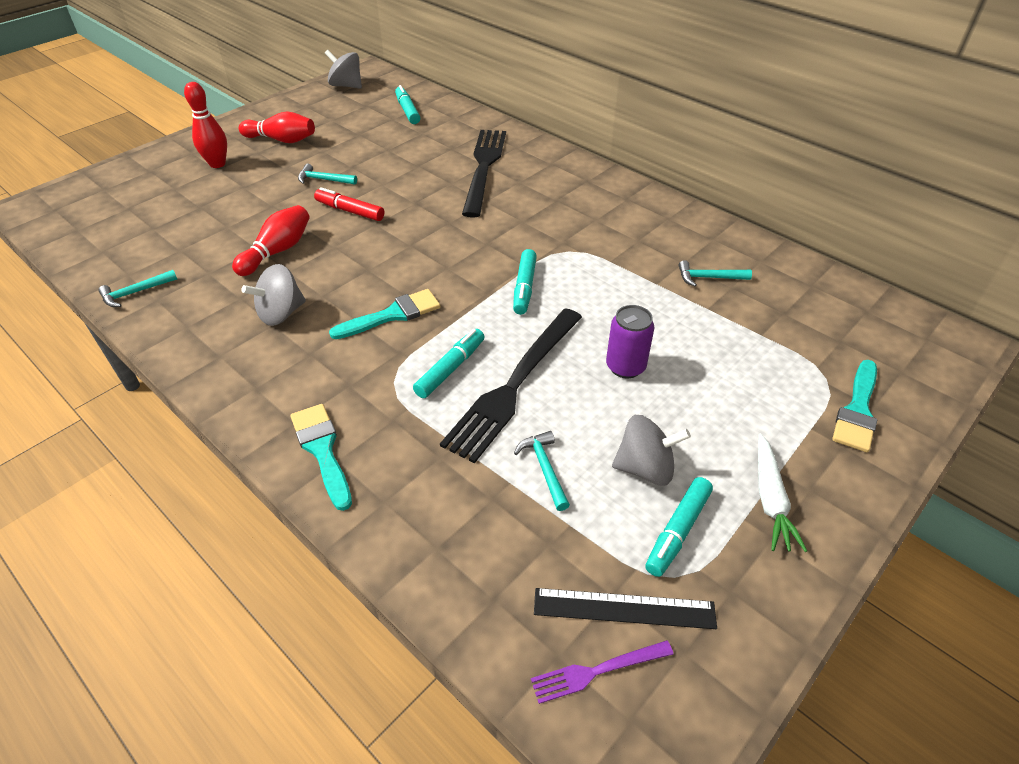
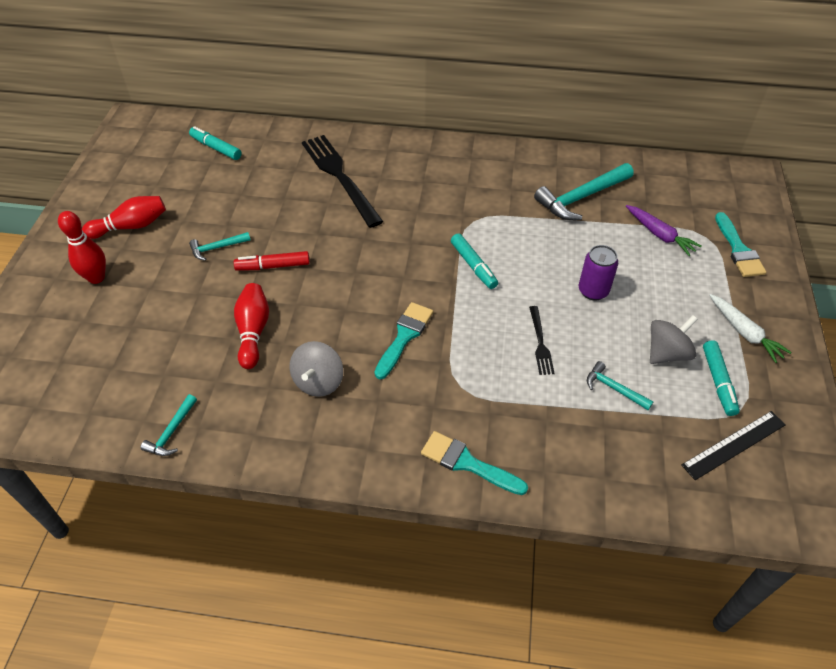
camera: 35 degrees left, 5 degrees up
grey spinning top [325,50,362,89] -> none
turquoise marker [413,329,485,398] -> none
black fork [440,309,582,464] -> black fork [529,306,555,375], size x0.47
purple fork [531,640,673,704] -> none
turquoise hammer [679,260,752,287] -> turquoise hammer [534,163,634,220], size x1.91
none -> purple carrot [626,205,702,256]

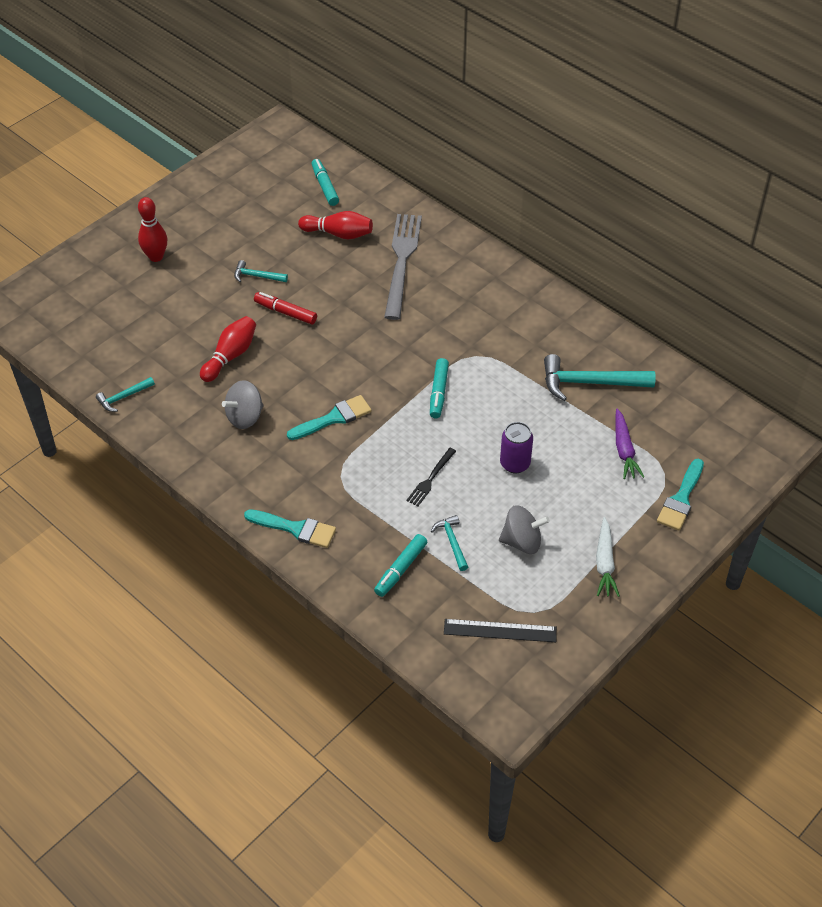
camera: 35 degrees right, 0 degrees up
red bowling pin [82,196,166,239] -> red bowling pin moved to [298,211,373,239]
black fork [302,135,383,228] -> grey fork [384,214,422,320]
turquoise brush [421,431,528,495] -> turquoise brush turned 135 degrees clockwise [244,509,336,548]
turquoise marker [703,340,740,416] -> turquoise marker moved to [374,534,427,597]

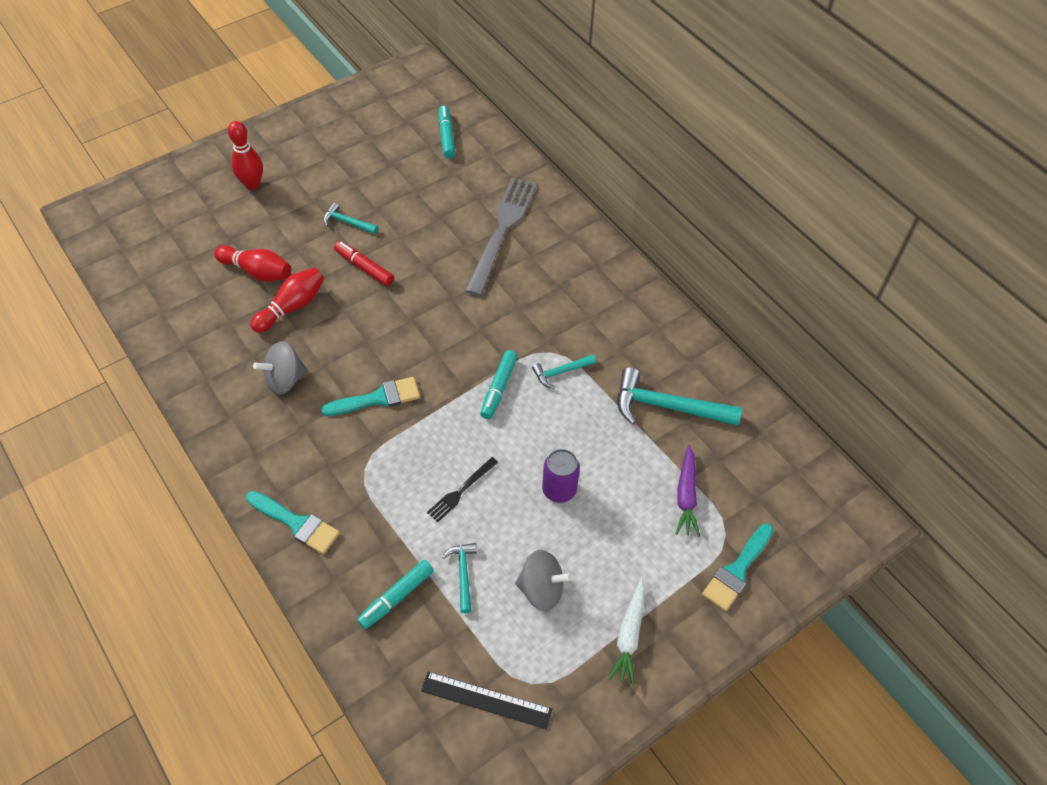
camera: 10 degrees right, 5 degrees up
turquoise hammer [96,377,155,412] -> turquoise hammer moved to [532,355,596,388]
red bowling pin [298,211,373,239] -> red bowling pin moved to [214,245,291,282]

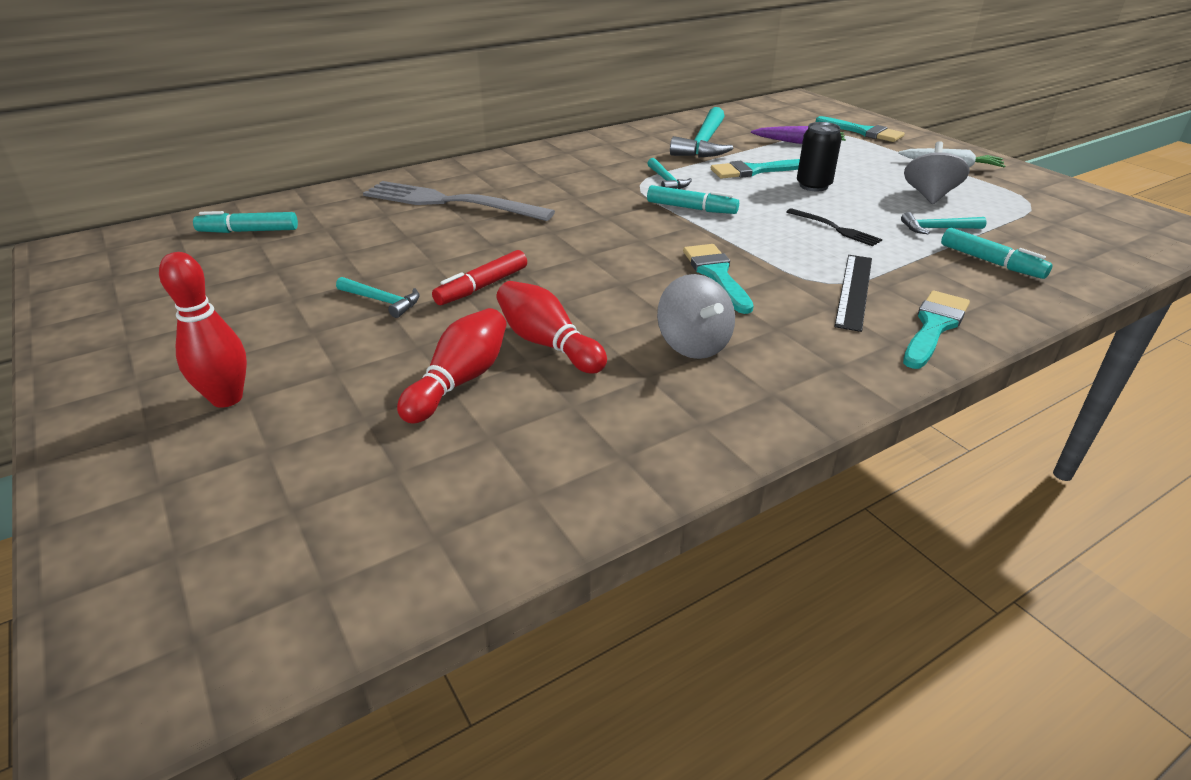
camera: 85 degrees left, 20 degrees down
turquoise hammer [323,203,378,234] -> turquoise hammer turned 90 degrees counterclockwise [336,277,420,318]
black ruler [421,672,552,729] -> black ruler moved to [834,255,872,332]
purple can [542,449,580,503] -> black can [797,122,842,191]
none -> turquoise brush [711,159,800,179]

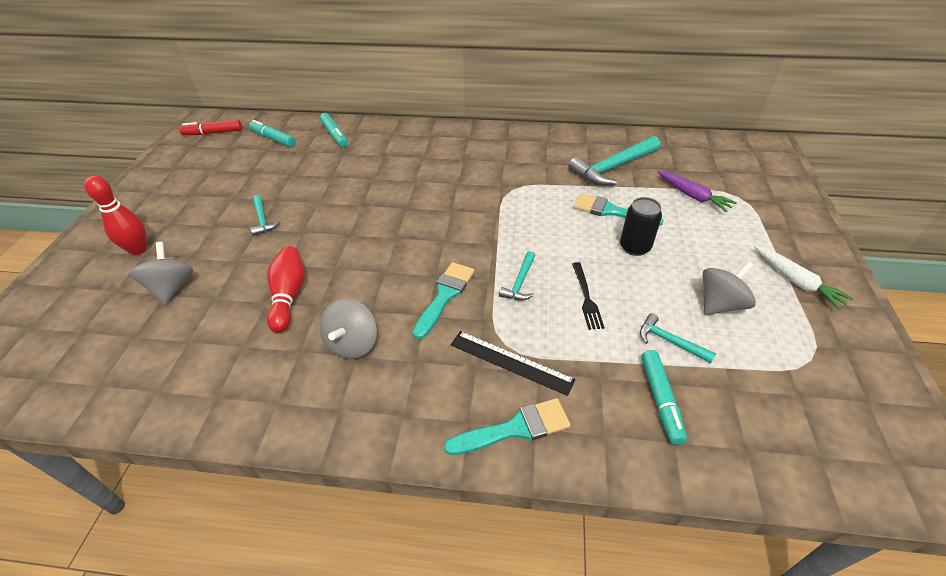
camera: 40 degrees right, 10 degrees up
grey fork [363,181,555,221] -> none
red bowling pin [397,308,506,424] -> none
red marker [432,250,527,305] -> red marker moved to [179,120,242,135]
turquoise hammer [647,158,692,189] -> turquoise hammer moved to [499,251,535,301]
turquoise marker [647,185,739,214] -> turquoise marker moved to [320,113,348,147]
turquoise brush [816,116,905,142] -> none
black ruler [834,255,872,332] -> black ruler turned 60 degrees clockwise [451,331,576,396]
none -> grey spinning top [129,242,193,305]

